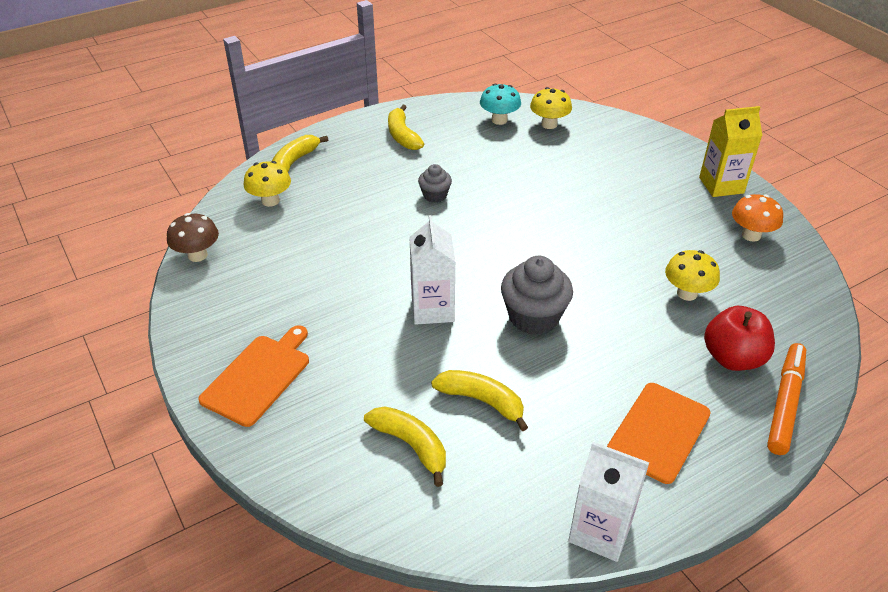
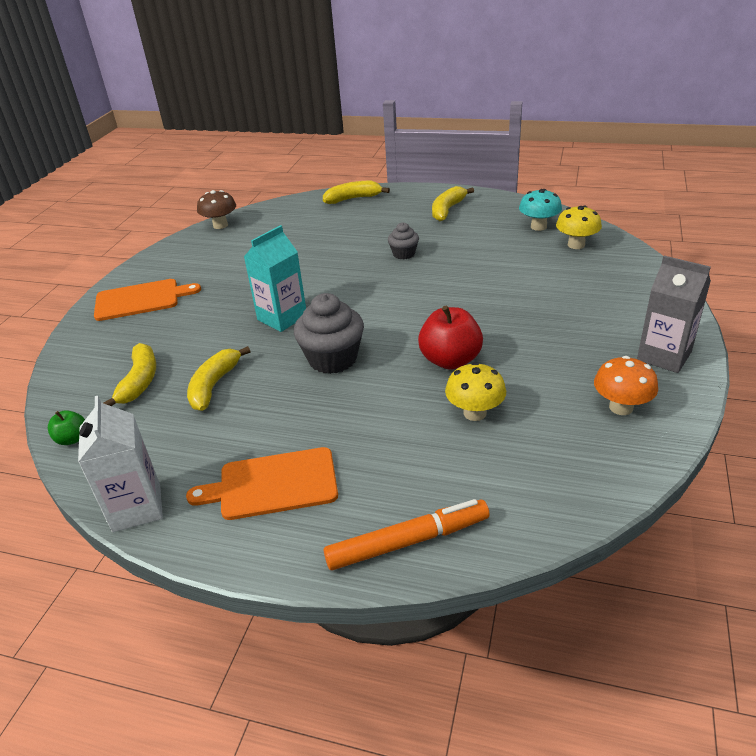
camera: 50 degrees right, 5 degrees down
yellow mushroom [244,161,291,207] -> none
white carton [409,215,455,325] -> turquoise carton [244,225,306,332]
yellow banana [431,370,528,431] -> yellow banana turned 150 degrees counterclockwise [187,346,250,411]
yellow carton [699,106,762,197] -> grey carton [637,256,711,373]
red apple [704,306,775,371] -> red apple moved to [418,306,483,370]
none -> green apple [48,410,85,445]

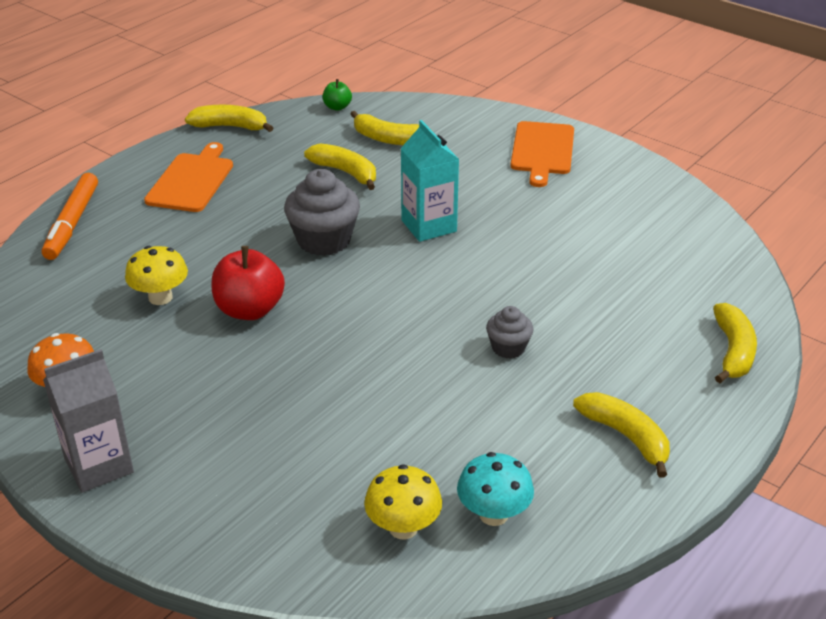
camera: 110 degrees right, 0 degrees up
white carton [78,396,163,532] -> yellow banana [185,105,273,132]
brown mushroom [197,190,236,229] -> none

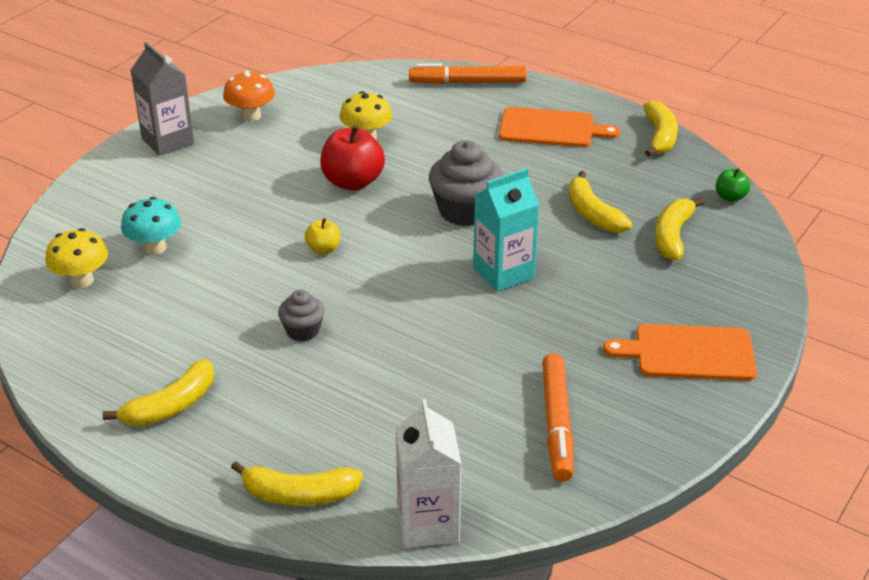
camera: 85 degrees right, 0 degrees up
yellow banana [304,143,376,190] -> yellow banana turned 120 degrees clockwise [568,171,632,233]
turquoise mushroom [457,452,534,526] -> turquoise mushroom moved to [121,197,181,255]
none -> yellow apple [305,218,340,254]
none -> white carton [395,399,461,548]
none -> orange marker [542,353,574,482]

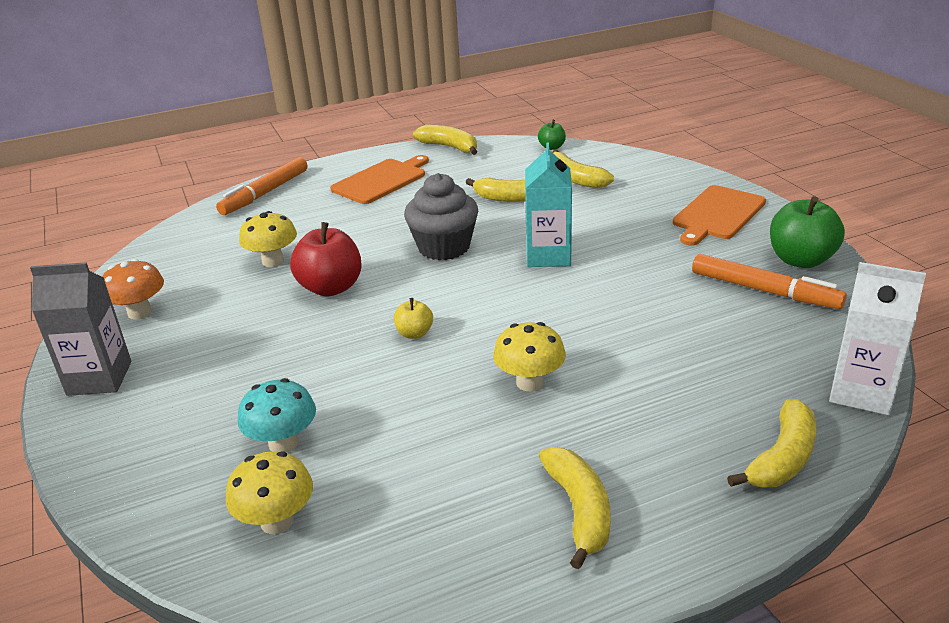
camera: 55 degrees left, 5 degrees down
grey cupcake [278,290,325,341] -> yellow mushroom [493,322,566,391]
none -> green apple [770,196,845,268]

